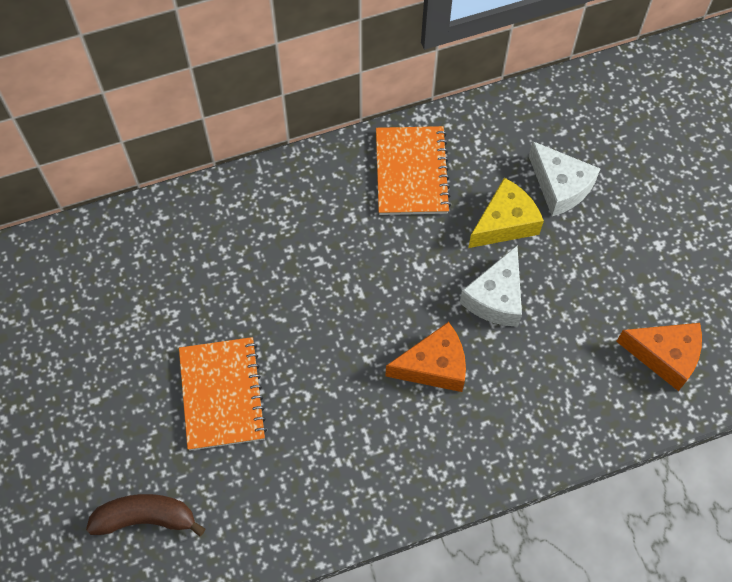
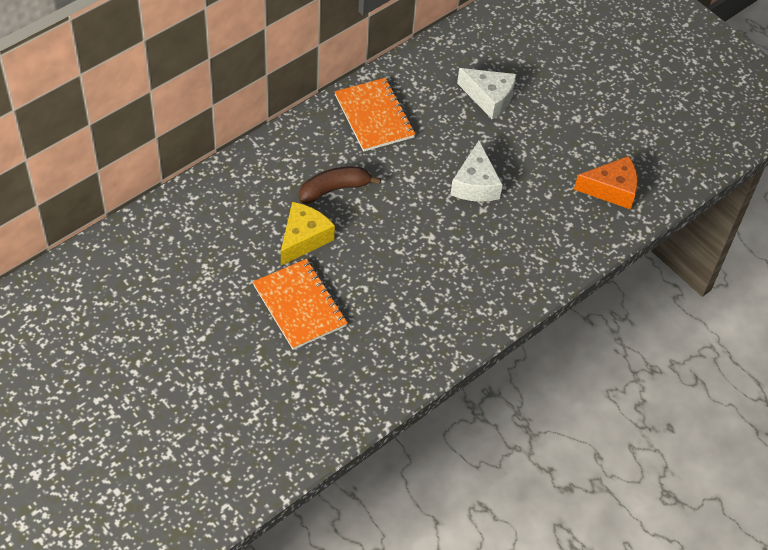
camera: 25 degrees left, 10 degrees down
brown banana [86,494,205,536] -> brown banana moved to [299,166,381,204]
orange cheese [386,322,466,392] -> none
yellow cheese [468,178,544,248] -> yellow cheese moved to [281,202,335,266]

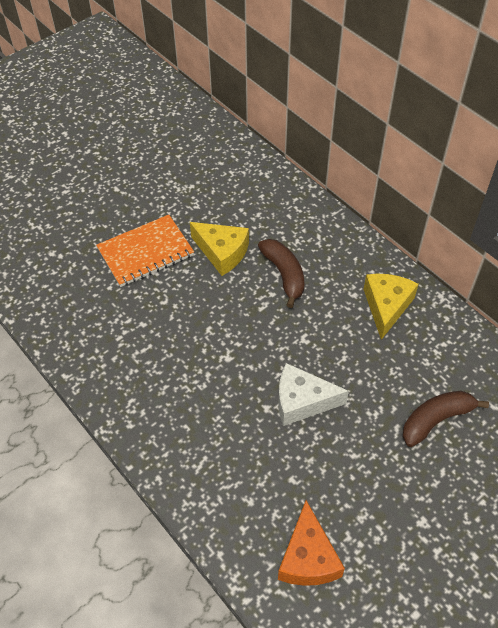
camera: 95 degrees right, 0 degrees up
orange notebook [335,78,416,152] -> yellow cheese [363,274,418,340]
white cheese [457,68,516,119] -> brown banana [402,391,489,447]

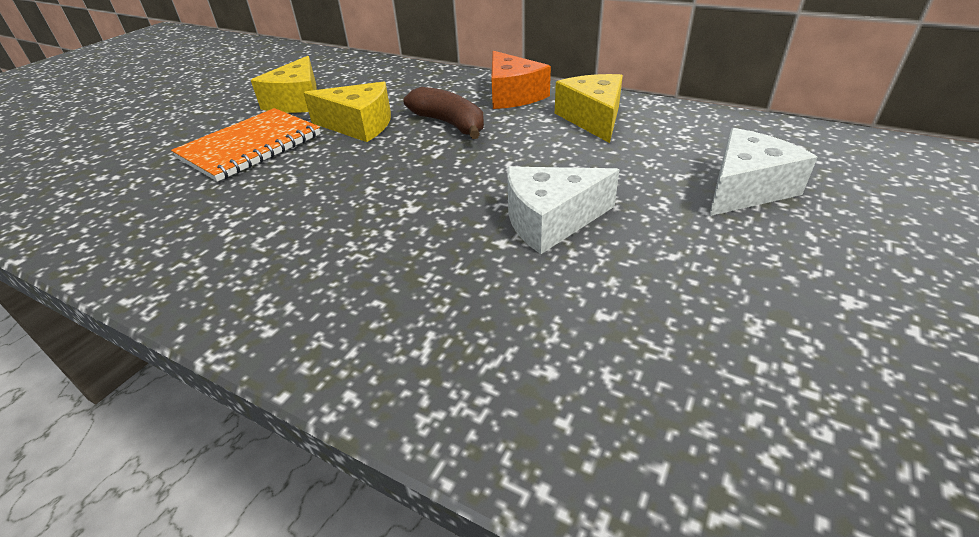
camera: 20 degrees left, 15 degrees down
orange cheese [278,500,345,586] -> orange cheese moved to [491,51,551,109]
brown banana [402,391,489,447] -> white cheese [709,128,818,216]
none -> yellow cheese [251,56,317,113]

